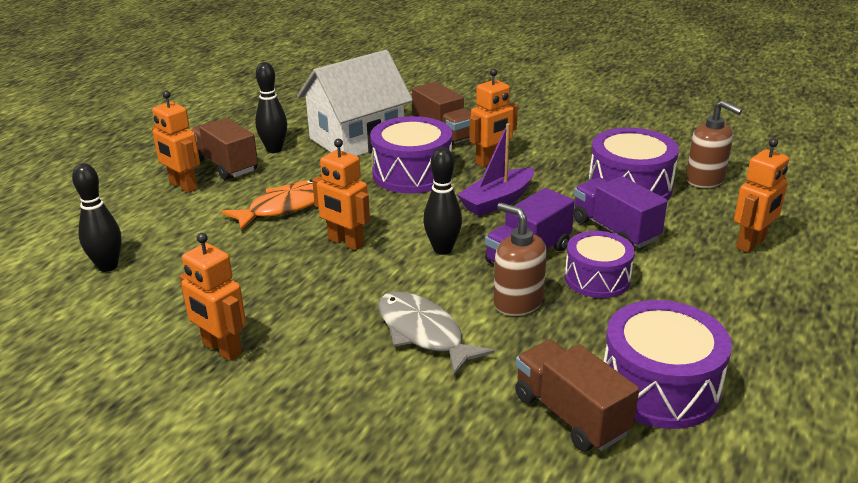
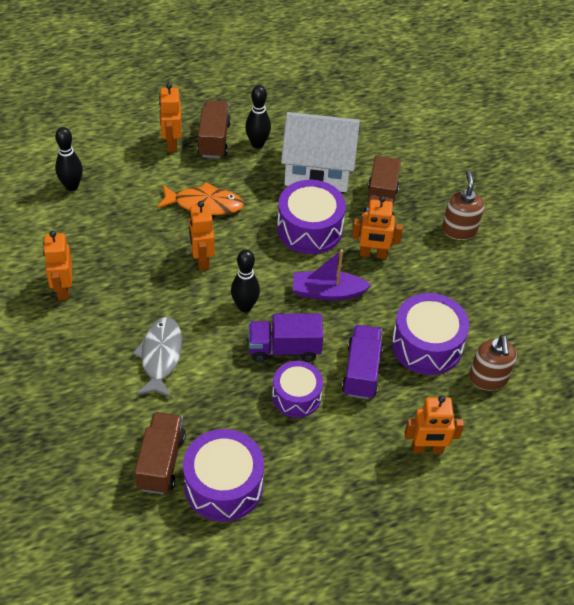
camera: 40 degrees right, 20 degrees up
brown soap dispenser [493,203,547,316] -> brown soap dispenser moved to [442,170,484,240]

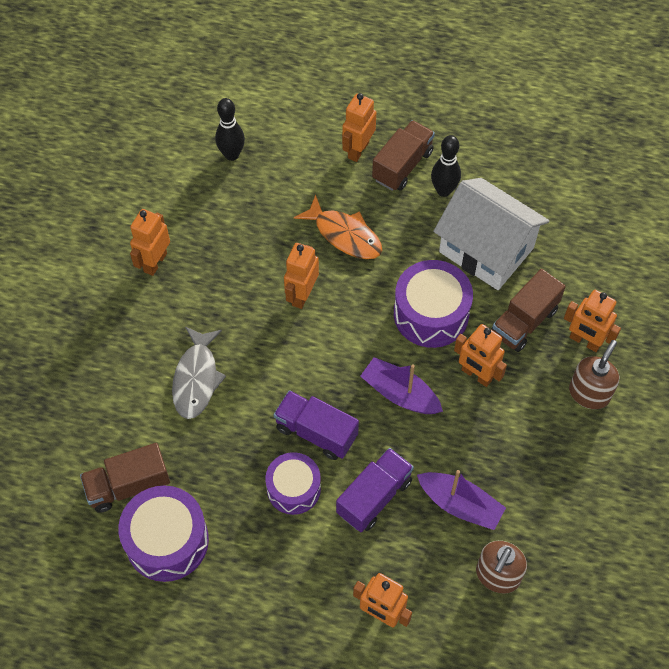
camera: 35 degrees right, 10 degrees up
grey fish [132,317,182,398] -> grey fish turned 150 degrees clockwise [172,327,226,419]
brown truck [135,412,186,494] -> brown truck turned 150 degrees counterclockwise [80,443,170,513]
black bowling pin [231,249,260,312] -> none
purple drum [392,293,469,375] -> purple boat [417,470,506,530]
none -> orange robot [564,290,621,352]

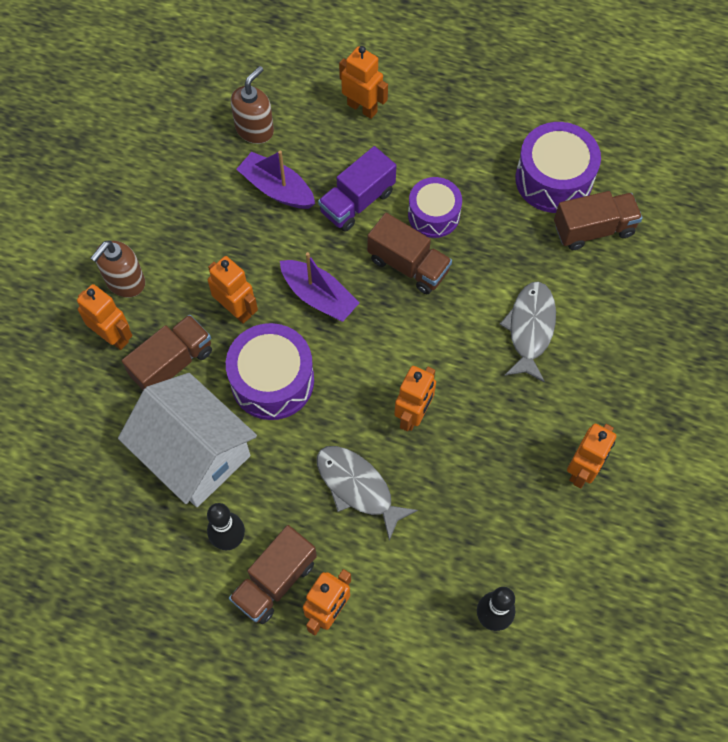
camera: 175 degrees left, 5 degrees up
purple truck [273,390,359,460] -> brown truck [367,213,452,294]
orange fish [294,194,382,259] -> grey fish [317,446,418,541]

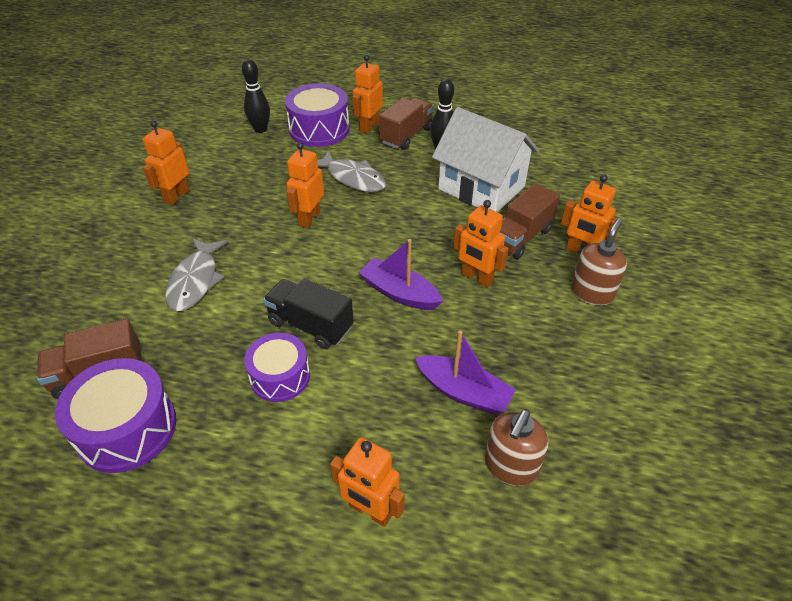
camera: 175 degrees right, 20 degrees down
purple drum [226,323,314,420] -> purple drum moved to [285,83,350,147]
purple truck [318,146,396,232] -> none
brown truck [367,213,452,294] -> black truck [263,279,354,349]

